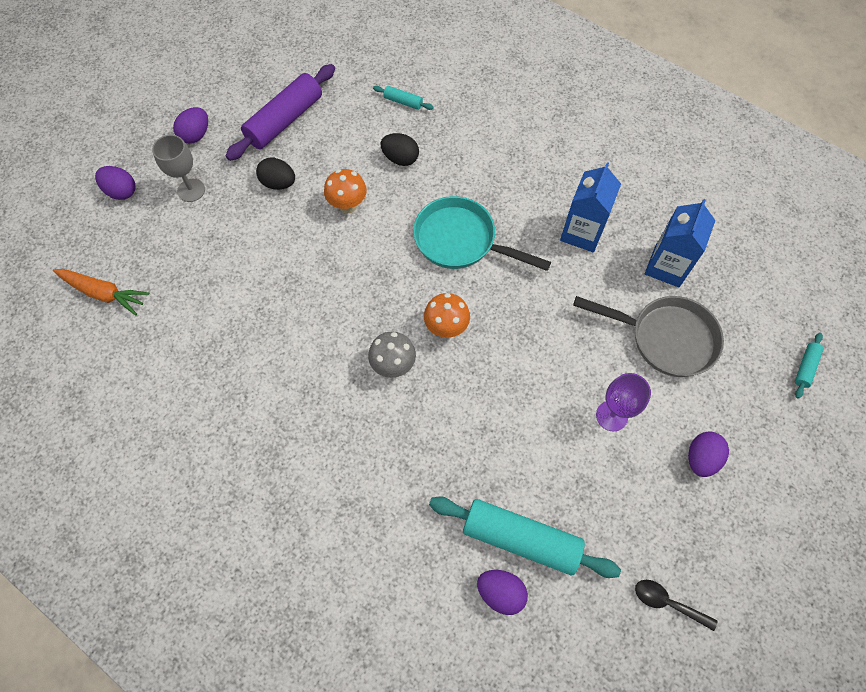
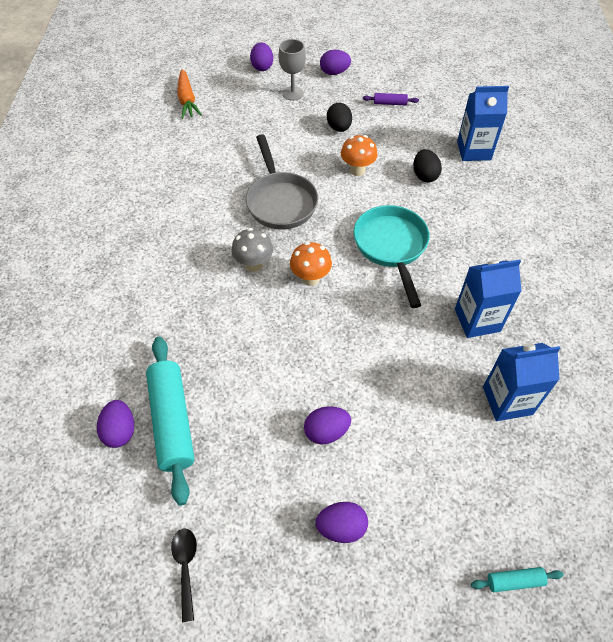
camera: 55 degrees right, 10 degrees down
purple rolling pin [226,64,335,161] -> purple rolling pin [363,93,419,105], size x0.45
turquoise rolling pin [373,86,434,110] -> blue carton [457,86,509,161]
grey pan [573,296,724,377] -> grey pan moved to [246,134,318,230]
purple goblet [596,373,651,431] -> purple egg [304,406,351,445]

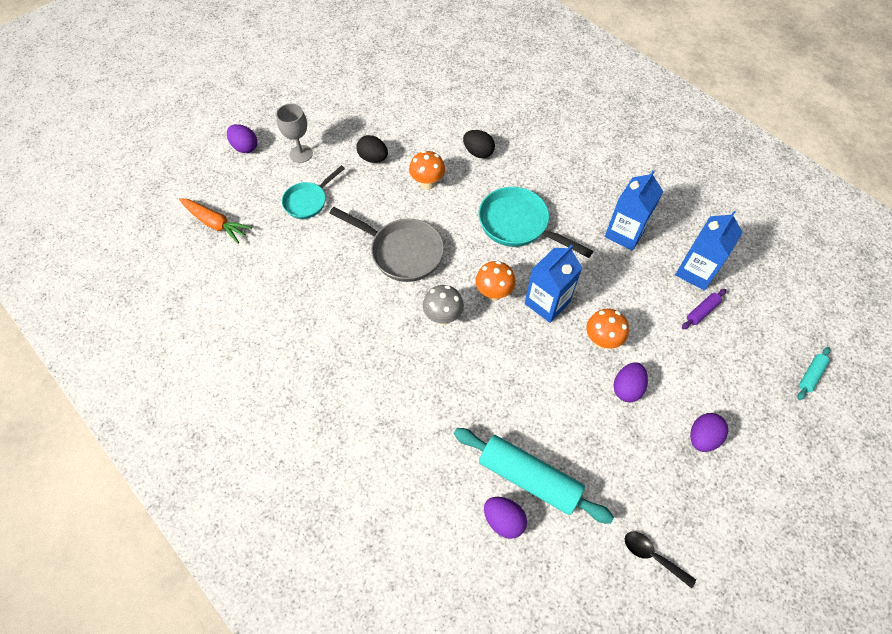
camera: 45 degrees left, 5 degrees up
purple egg [320,50,351,75] -> none
purple rolling pin [363,93,419,105] -> purple rolling pin moved to [682,289,726,330]
blue carton [457,86,509,161] -> blue carton moved to [525,245,582,323]
none -> turquoise pan [282,166,345,219]
none -> orange mushroom [586,309,629,349]

